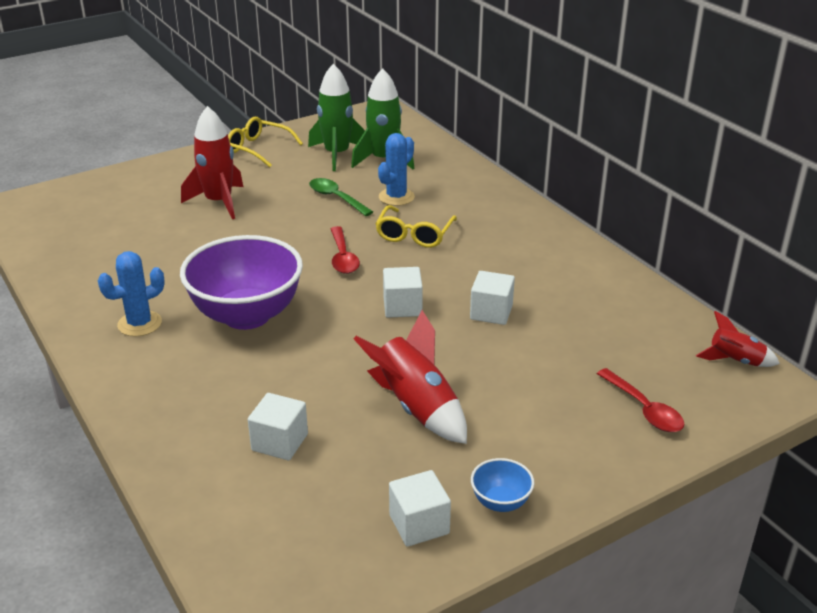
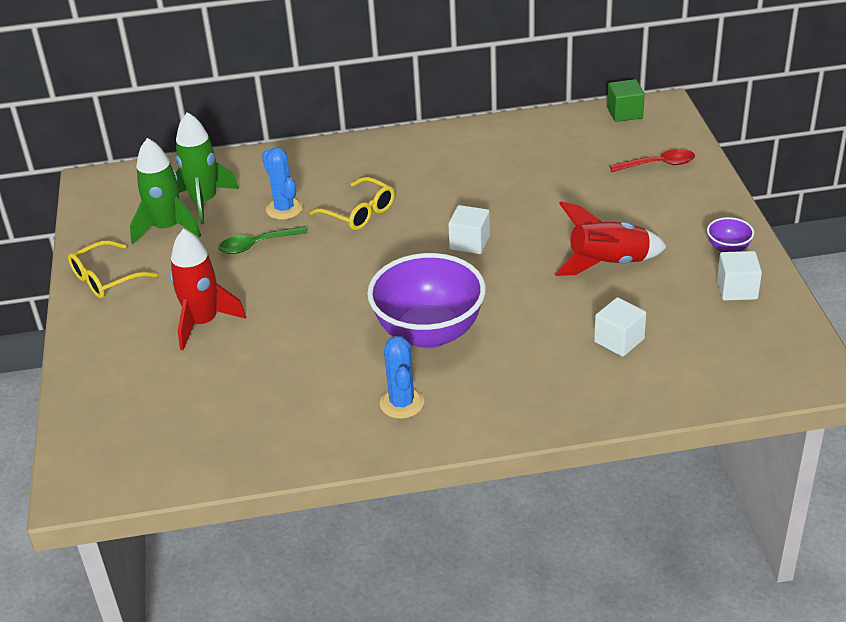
camera: 65 degrees left, 5 degrees up
red spoon [331,226,360,274] -> none
white cube [470,271,515,325] -> none
blue bowl [471,458,534,512] -> purple bowl [707,217,754,252]
red rocket [696,311,780,367] -> green cube [607,79,645,122]

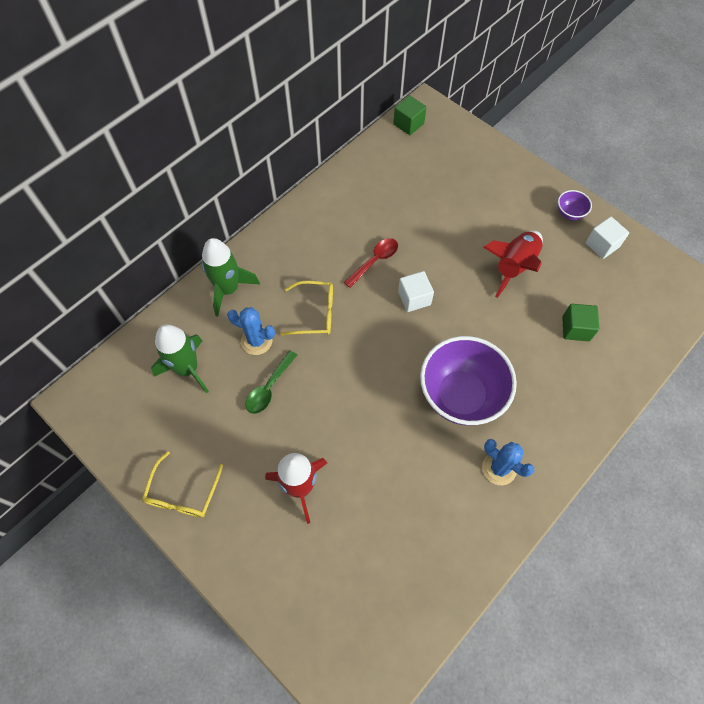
camera: 40 degrees left, 25 degrees up
green rocket [130,138,201,244] -> green rocket moved to [202,238,260,317]
white cube [594,297,646,357] -> green cube [562,304,599,341]
red spoon [609,149,695,172] -> red spoon moved to [344,238,398,288]

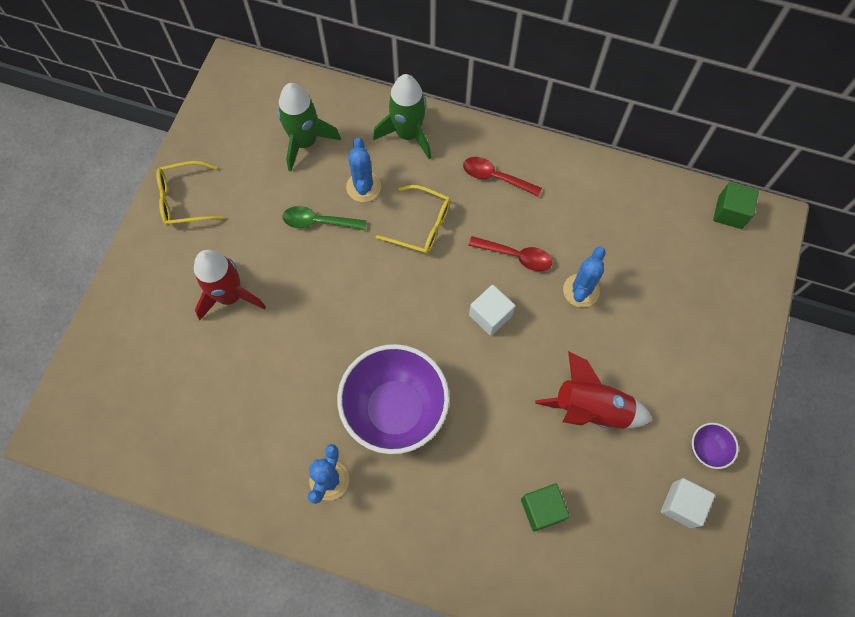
camera: 65 degrees right, 5 degrees up
yellow glasses [280,281,333,336] -> yellow glasses turned 45 degrees counterclockwise [376,185,451,254]
none -> red spoon [463,157,542,197]
none -> blue cactus [563,247,606,307]

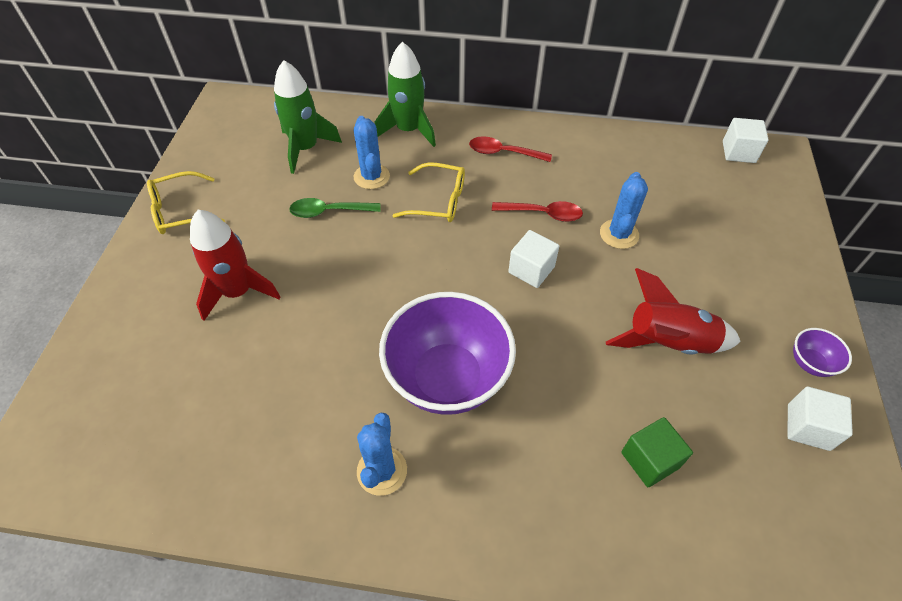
camera: 10 degrees left, 15 degrees down
green cube [713,182,759,229] -> white cube [723,118,769,163]

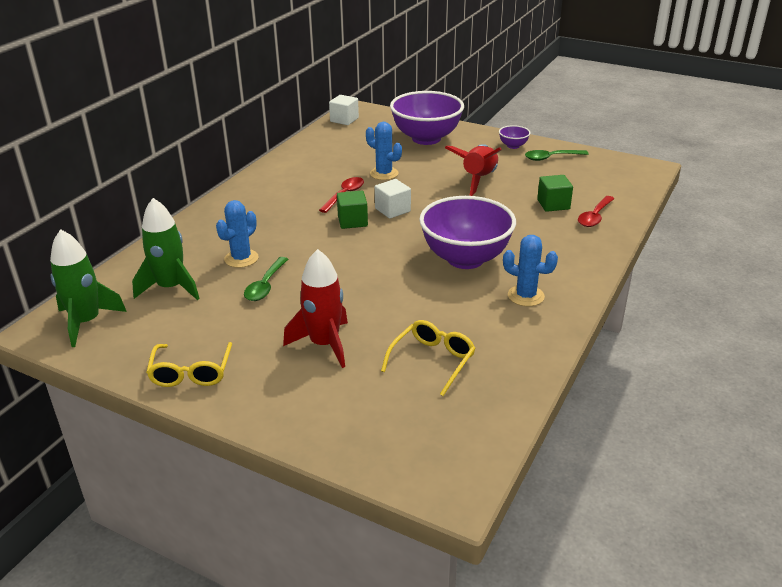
camera: 70 degrees left, 20 degrees down
blue cactus [354,116,390,189] -> blue cactus turned 60 degrees counterclockwise [216,200,259,268]
green rocket [375,42,436,147] -> green rocket moved to [50,229,127,347]
yellow glasses [392,162,465,222] -> yellow glasses moved to [381,320,476,396]
red spoon [469,136,552,162] -> red spoon moved to [578,196,615,227]
white cube [787,386,853,451] -> green spoon [525,150,589,161]
none -> green cube [337,191,368,229]
none -> purple bowl [390,91,464,145]

